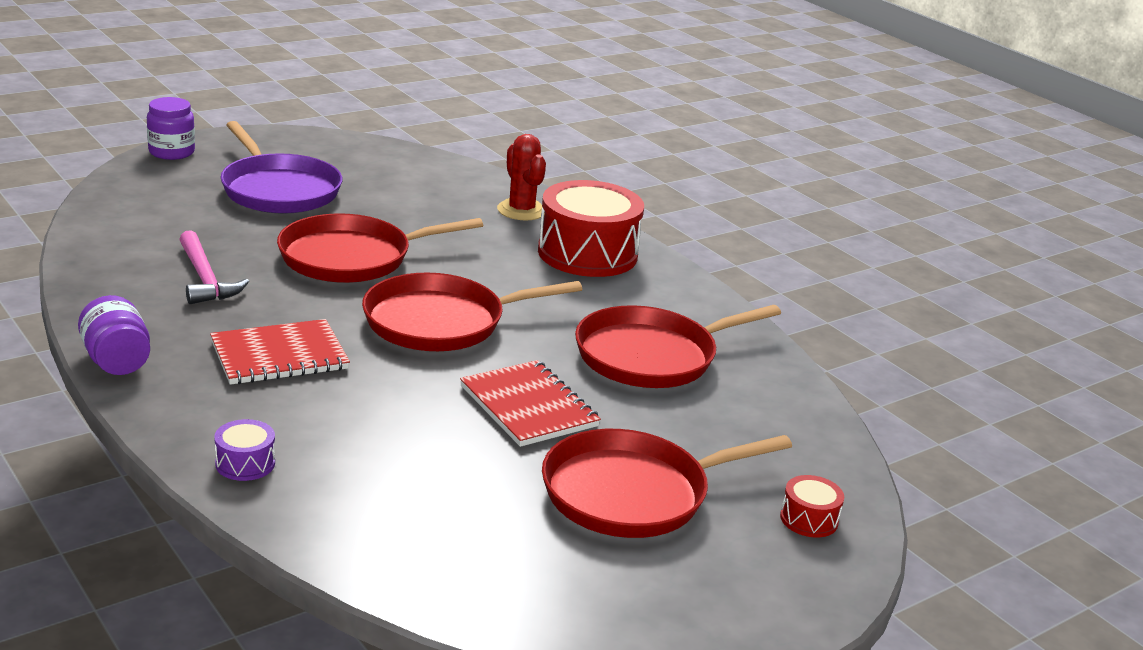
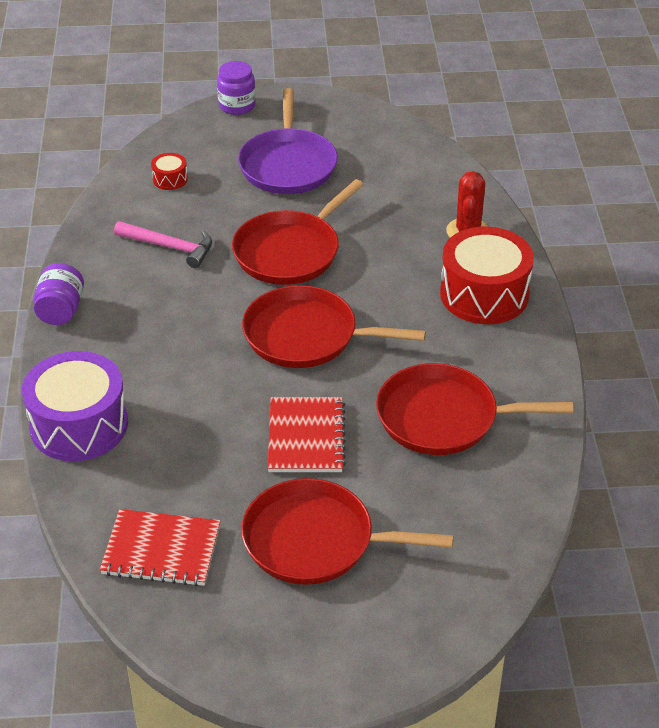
camera: 35 degrees right, 15 degrees up
pink hammer [179,230,249,304] -> pink hammer turned 75 degrees counterclockwise [114,221,212,268]
red notebook [210,319,350,385] -> red notebook moved to [100,509,220,586]
purple drum [214,419,275,481] -> purple drum [22,351,128,461], size x2.32
red pan [277,213,483,283] -> red pan turned 60 degrees counterclockwise [232,179,364,285]
red drum [780,475,844,537] -> red drum moved to [151,153,188,190]

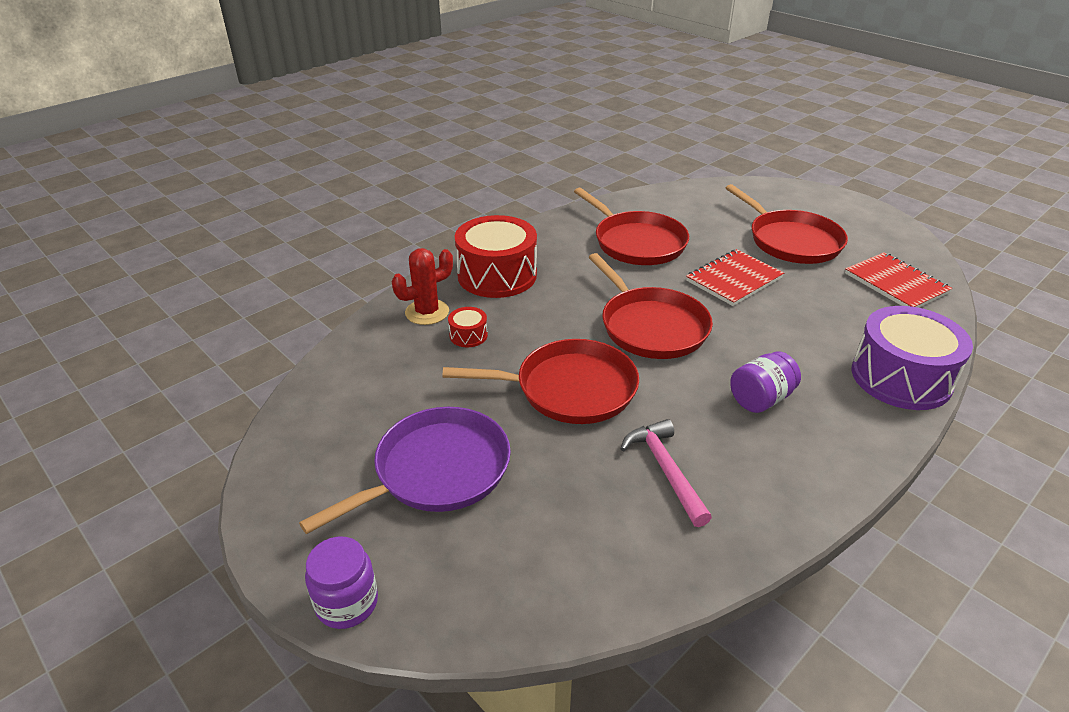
camera: 130 degrees left, 5 degrees down
purple jar [34,263,84,325] -> purple jar moved to [730,352,801,413]
red drum [151,153,188,190] -> red drum moved to [448,307,488,347]

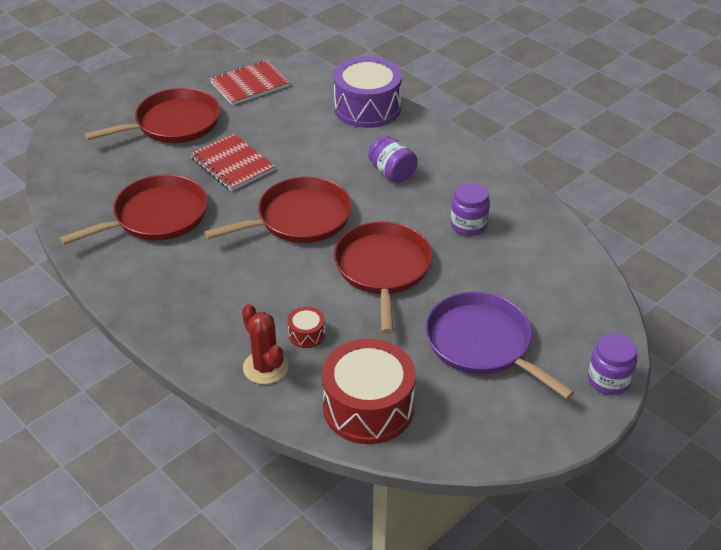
camera: 90 degrees left, 5 degrees up
red drum [455,215,537,298] -> red drum moved to [322,339,416,444]
pink hammer [621,419,712,527] -> purple jar [450,182,490,236]

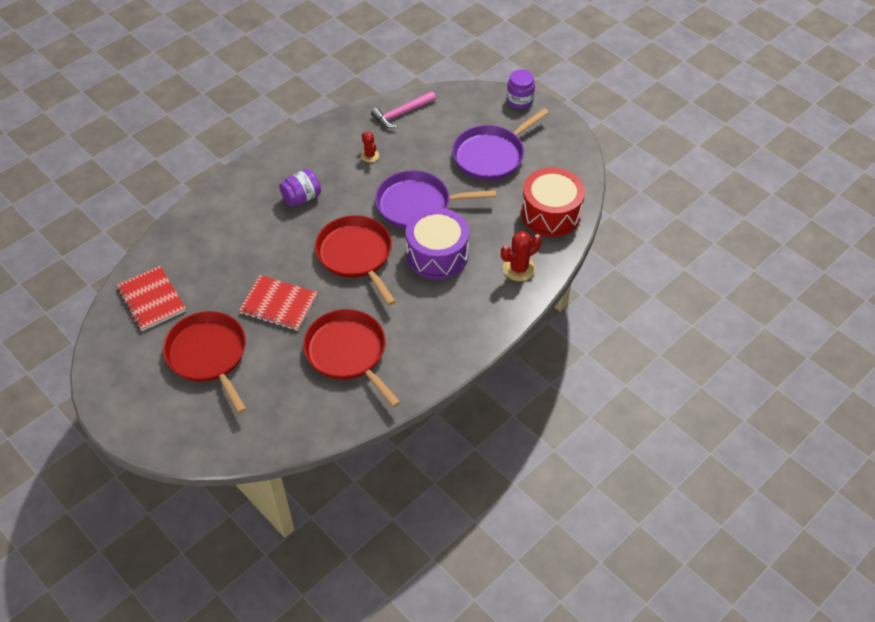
camera: 90 degrees left, 10 degrees up
red notebook [191,134,275,191] -> red notebook turned 60 degrees clockwise [239,275,318,331]
red drum [288,307,325,348] -> none
purple drum [334,56,402,128] -> purple drum moved to [406,208,469,279]
red pan [334,222,432,334] -> purple pan [375,170,496,229]
purple jar [450,182,490,236] -> red cactus [361,132,379,162]
none -> pink hammer [371,91,436,128]

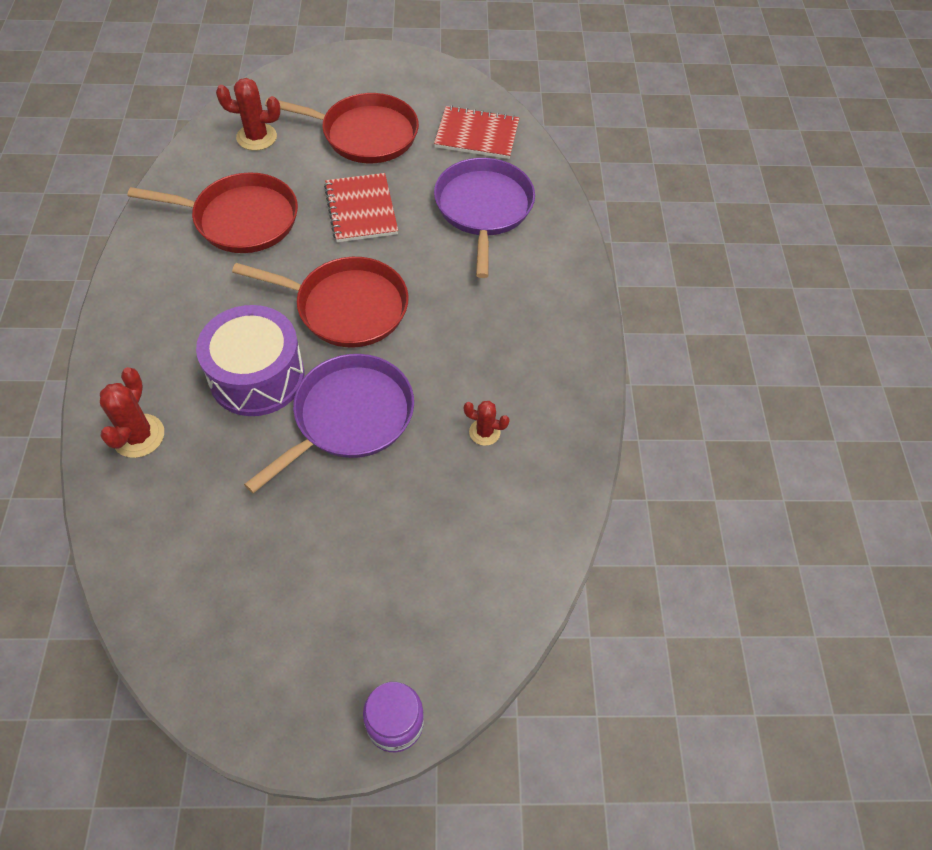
camera: 130 degrees right, 5 degrees up
red notebook [239,275,318,331] -> red notebook turned 75 degrees counterclockwise [324,173,398,242]
purple jar [279,169,321,207] -> none
pink hammer [371,91,436,128] -> none
purple pan [452,108,549,180] -> purple pan moved to [434,158,535,278]
red drum [521,167,585,237] -> none
none -> red cactus [216,78,281,151]

